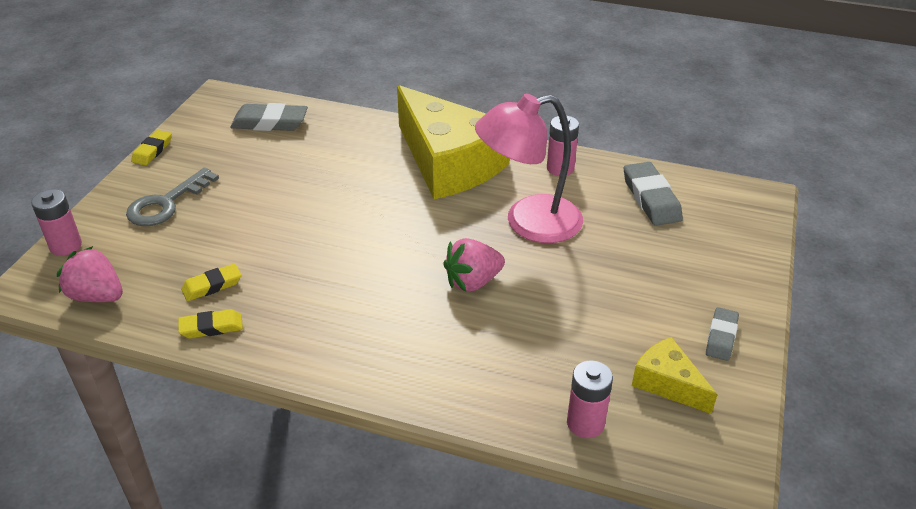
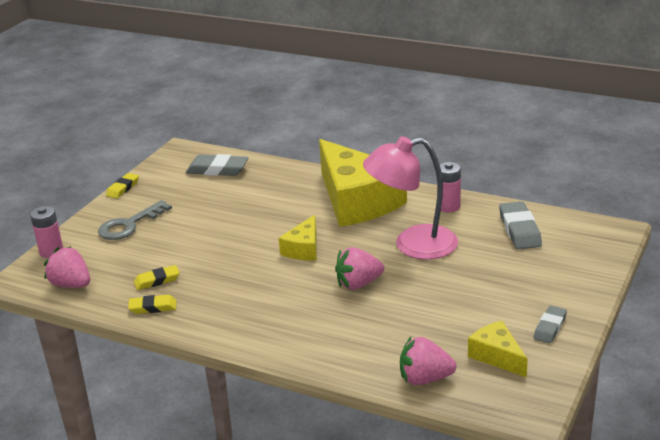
camera: 10 degrees right, 10 degrees down
pink battery [567,360,613,438] -> pink strawberry [400,337,457,385]
none -> yellow cheese [279,215,316,260]

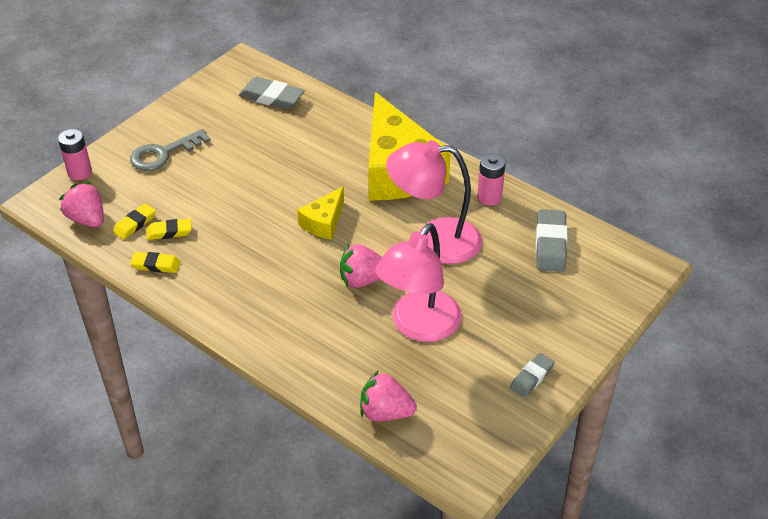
camera: 10 degrees right, 15 degrees up
yellow eraser [106,173,139,199] -> yellow eraser moved to [113,203,156,239]
yellow cheese [468,321,528,378] -> none
none -> pink lamp [375,223,462,342]

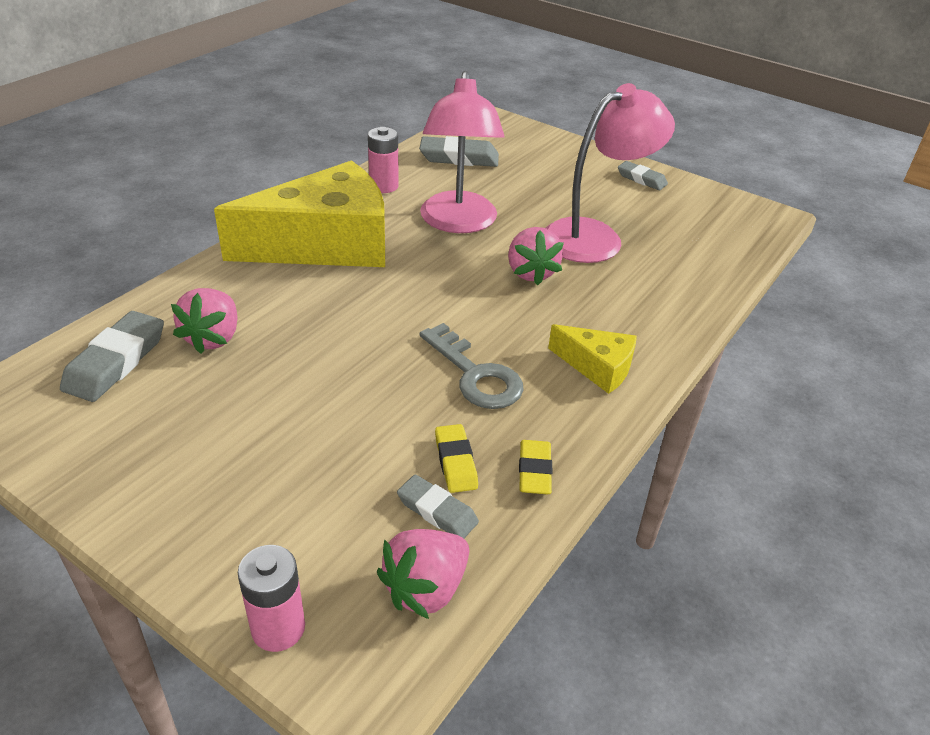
camera: 95 degrees left, 5 degrees down
yellow eraser [113,203,156,239] -> grey eraser [397,475,479,538]
grey key [130,129,211,171] -> grey key moved to [420,323,524,409]
yellow cheese [297,187,344,240] -> yellow cheese moved to [548,324,637,394]
pink strawberry [360,370,417,421] -> pink strawberry moved to [171,288,237,354]
pink lamp [375,223,462,342] -> pink lamp turned 60 degrees counterclockwise [546,83,675,263]

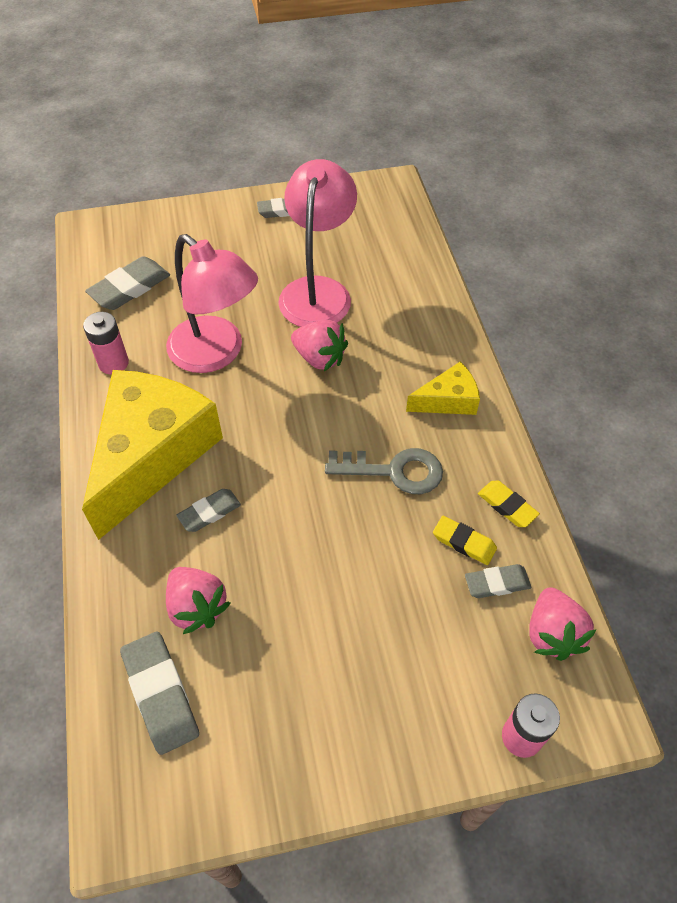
camera: 45 degrees left, 15 degrees up
none -> grey eraser [176,489,241,532]

